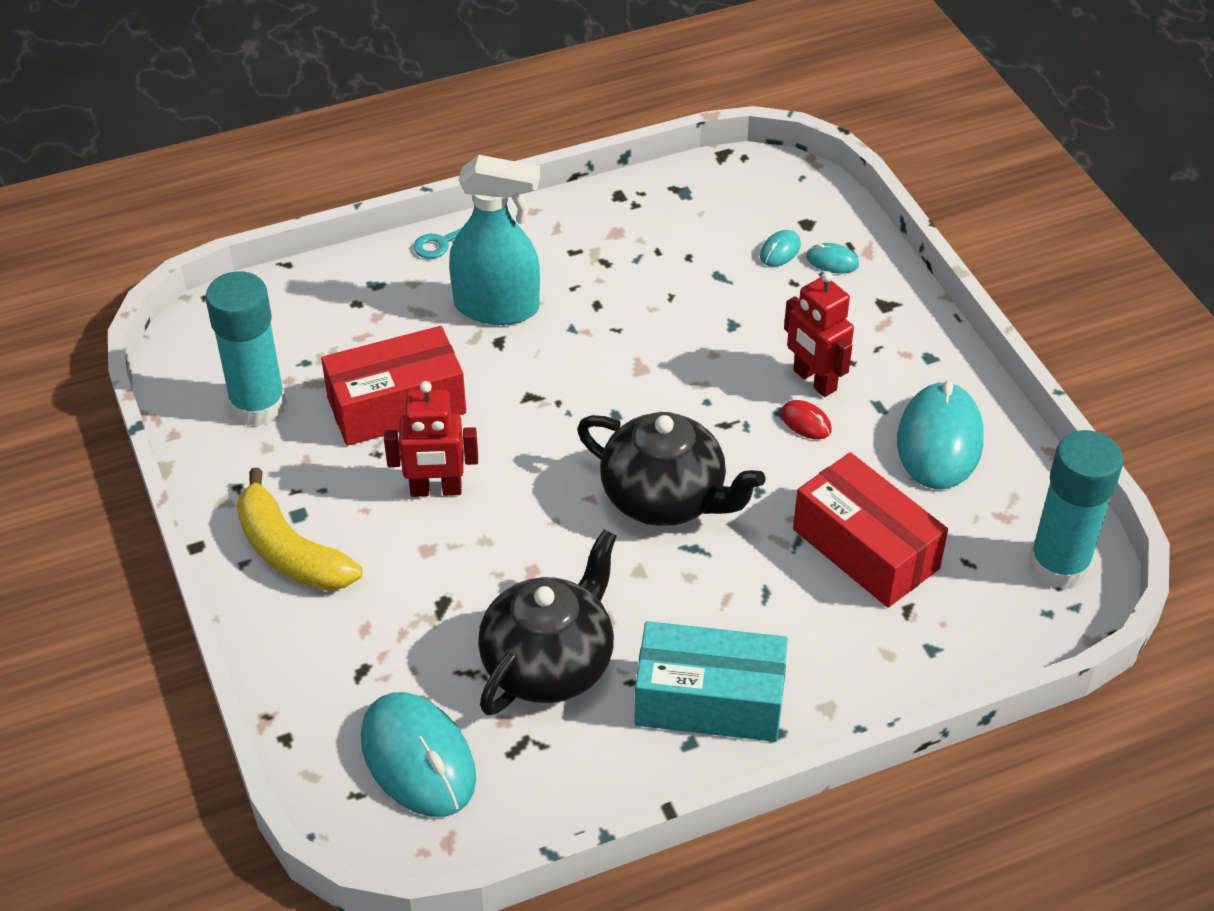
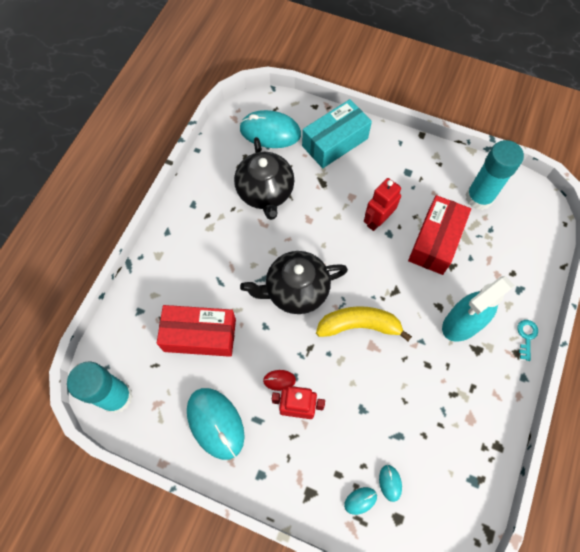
camera: 135 degrees right, 20 degrees up
yellow banana [236,468,363,591] -> yellow banana moved to [316,306,412,341]
turquoise box [634,621,788,742] -> turquoise box moved to [302,99,372,168]

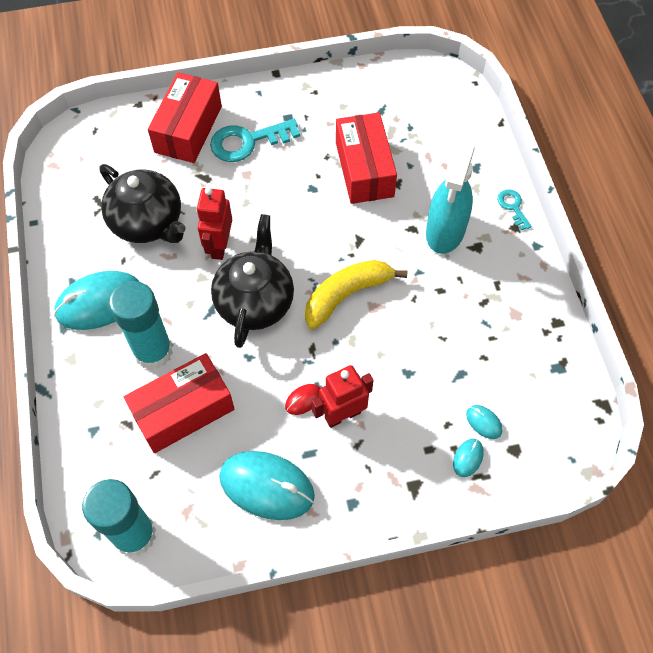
camera: 35 degrees left, 5 degrees down
turquoise mouse [240,110,301,148] -> turquoise mouse moved to [54,271,139,330]
black teapot [240,251,348,314] -> black teapot turned 150 degrees clockwise [211,214,294,348]
turquoise box [302,99,372,168] -> red box [148,72,222,163]
red robot [364,178,401,231] -> red robot moved to [197,187,232,260]
turquoise glue stick [465,140,524,210] -> turquoise glue stick moved to [109,281,173,370]
none -> turquoise key [210,119,300,162]

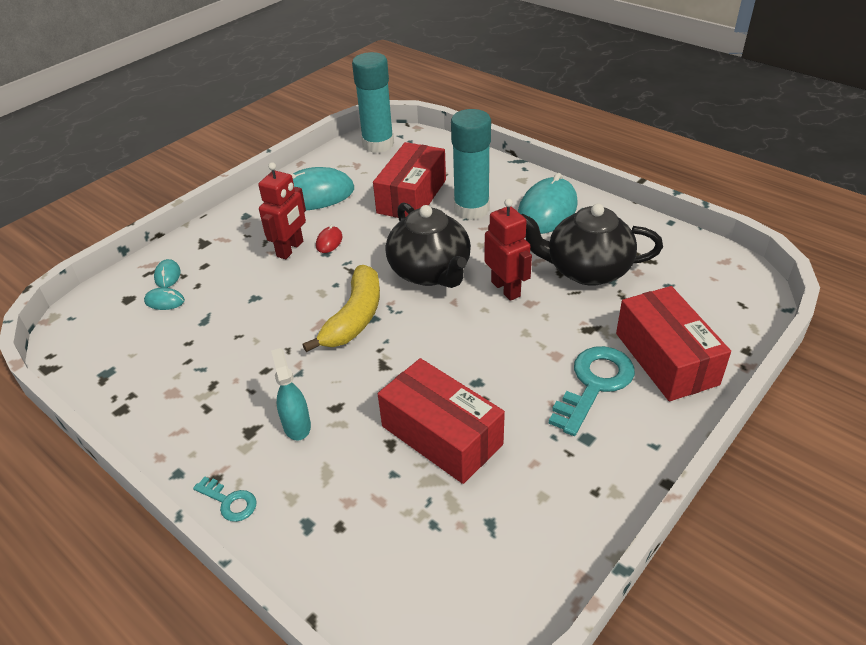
camera: 145 degrees right, 20 degrees down
turquoise spray bottle [426,142,475,254] -> turquoise spray bottle [271,348,311,441], size x0.55

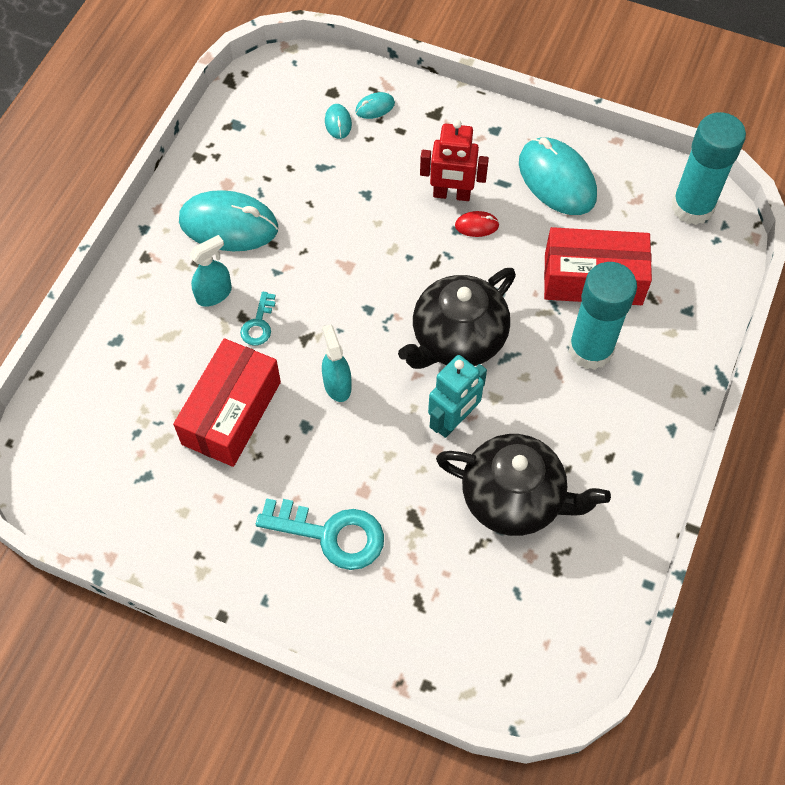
camera: 70 degrees right, 20 degrees up
turquoise key [193,477,257,522] -> turquoise key moved to [240,292,276,345]
yellow banana [303,265,380,352] -> none
red robot [485,199,532,301] -> turquoise robot [428,355,487,438]
turquoise mouse [518,173,578,234] -> turquoise mouse moved to [179,190,278,251]
black teapot [521,204,663,286] -> black teapot turned 120 degrees clockwise [436,434,611,536]
red box [616,286,731,401] -> none
none -> turquoise spray bottle [322,324,352,402]

